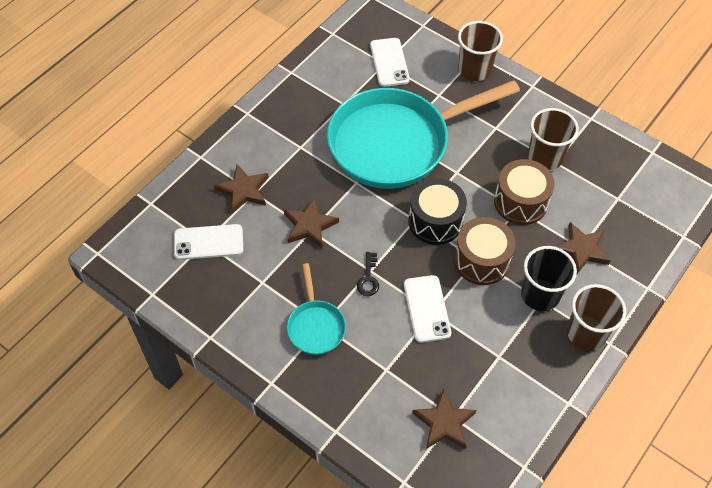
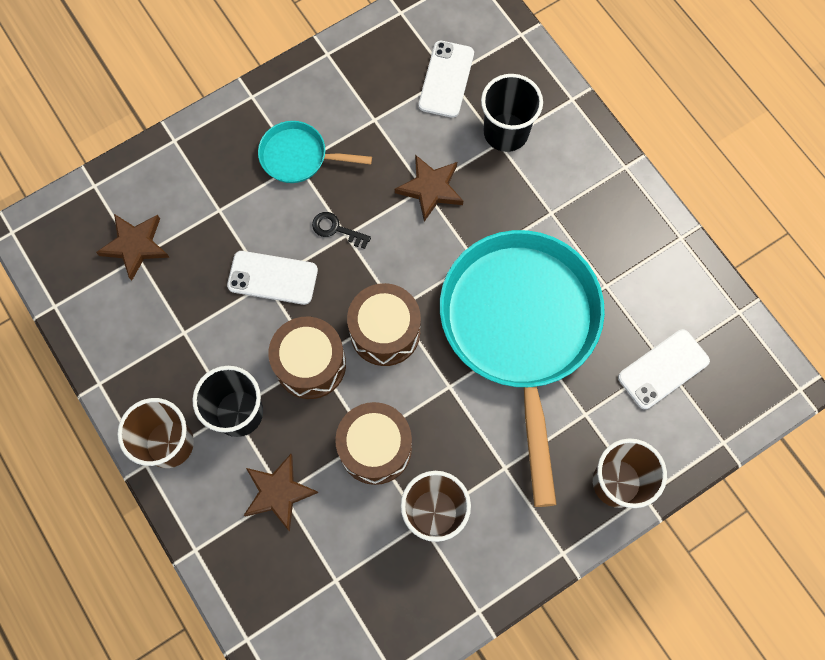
camera: 110 degrees right, 15 degrees up
brown star [214,164,269,213] -> black cup [481,74,543,152]
white phone [370,38,410,87] -> white phone turned 45 degrees counterclockwise [618,329,710,409]
black drum [409,178,467,245] -> brown drum [347,283,421,366]

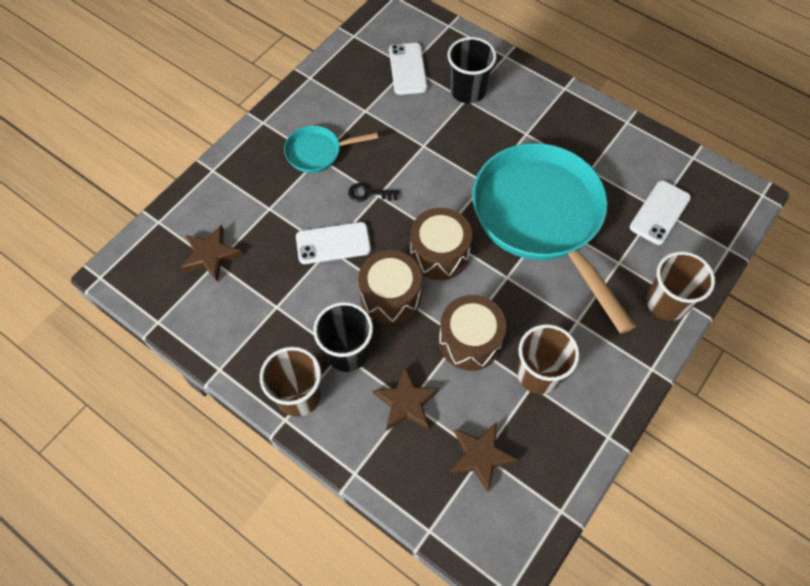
camera: 20 degrees left, 10 degrees down
brown star [395,155,463,222] -> brown star moved to [449,423,518,492]

